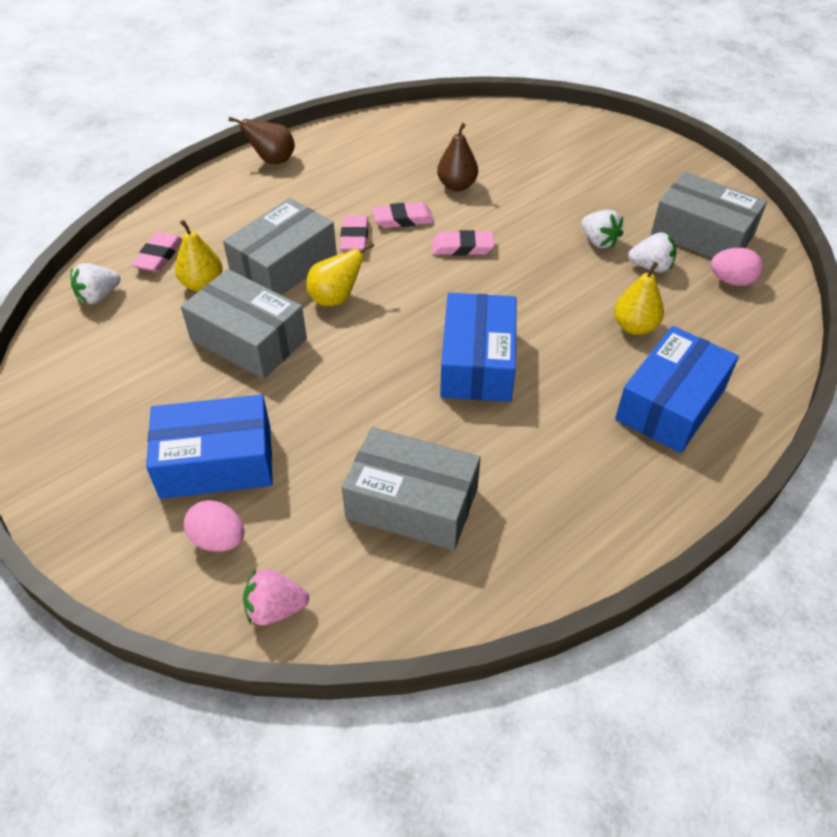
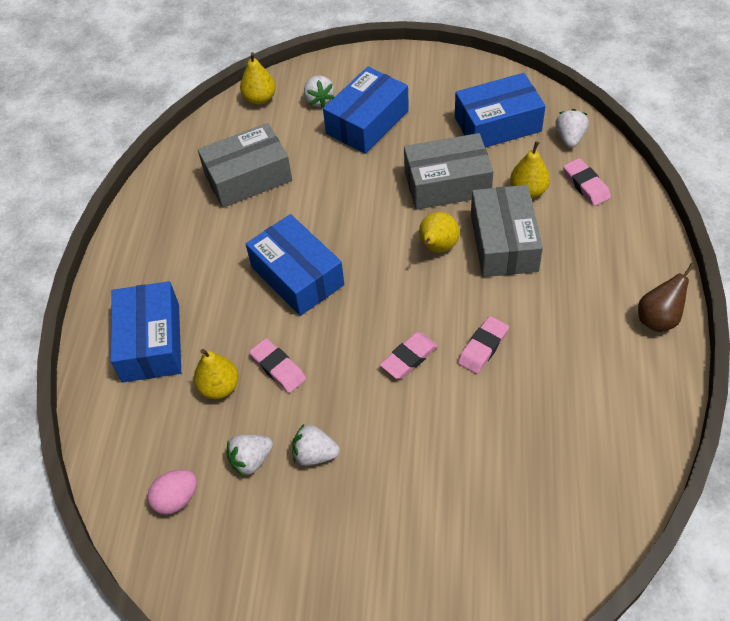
camera: 140 degrees right, 5 degrees up
pink egg [184,500,245,552] -> white strawberry [304,76,334,108]
pink strawberry [243,569,309,625] -> yellow pear [240,52,276,105]
pink eraser [340,215,368,252] -> pink eraser moved to [249,338,306,393]
brown pear [437,123,478,191] -> none
grey box [651,172,767,258] -> none
none -> blue box [455,73,545,148]

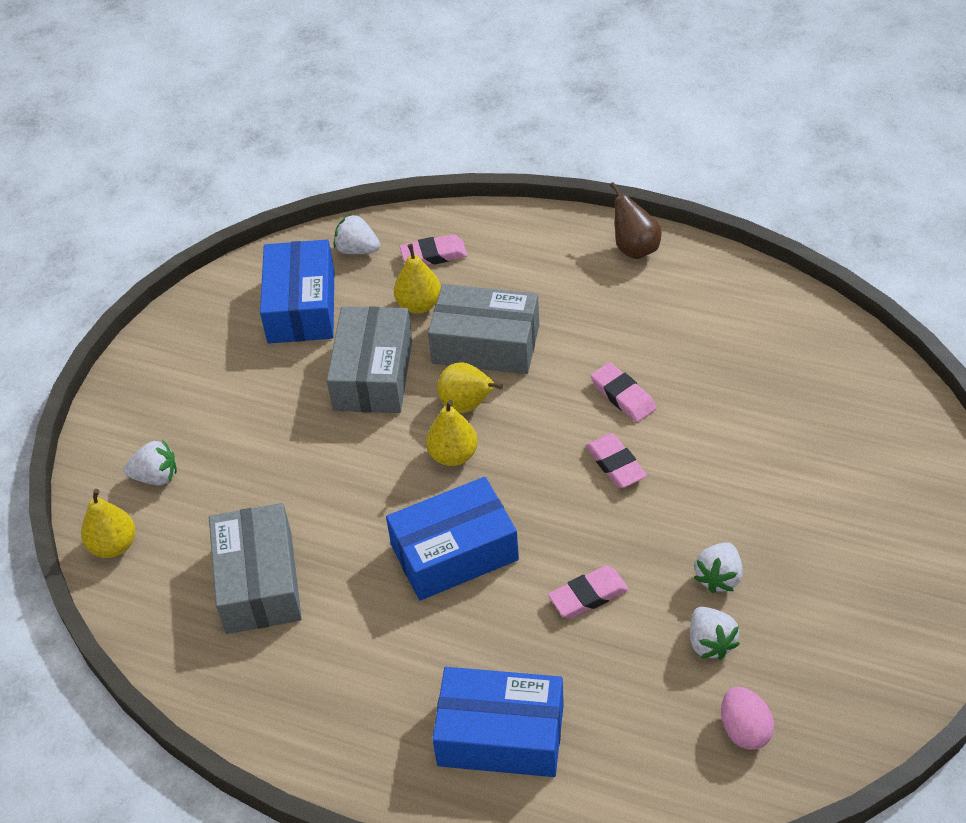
camera: 75 degrees left, 5 degrees down
yellow pear [194,349,239,399] -> yellow pear moved to [426,400,478,466]
blue box [323,67,409,154] -> none

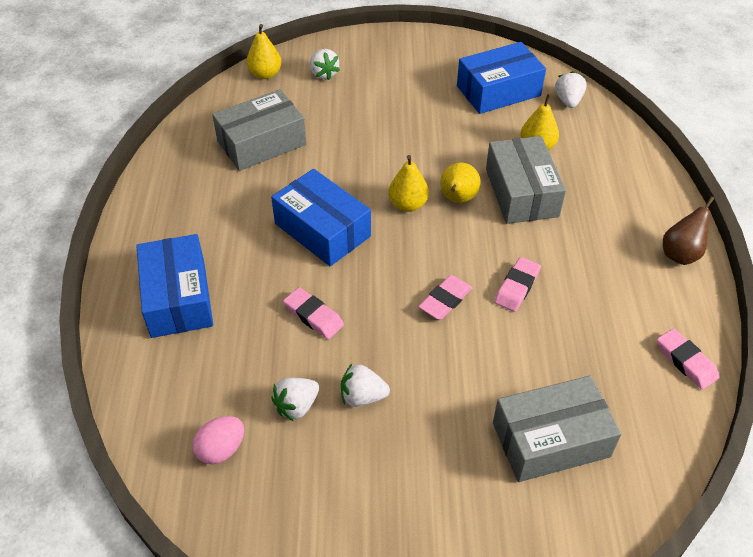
camera: 65 degrees right, 0 degrees up
grey box [327,306,412,413] -> grey box moved to [493,376,622,482]
pink eraser [399,234,468,265] -> pink eraser moved to [657,328,719,390]

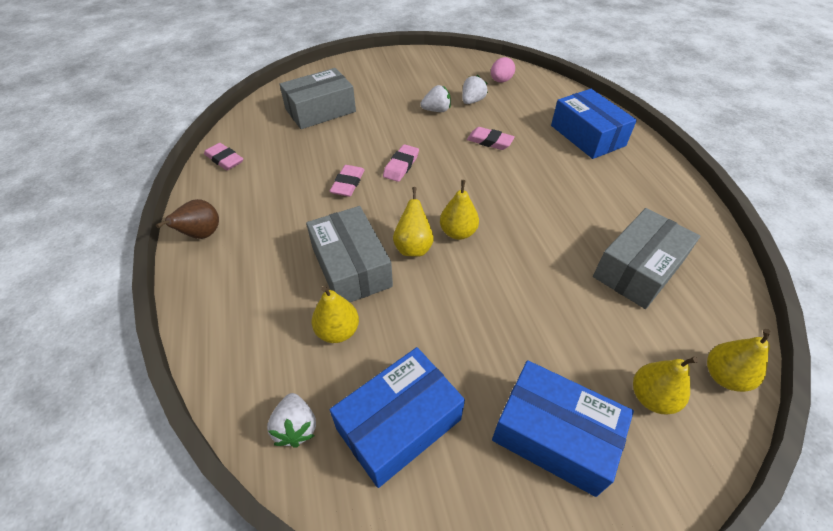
camera: 165 degrees right, 0 degrees up
blue box [271,169,371,266] -> blue box moved to [492,360,634,497]
white strawberry [310,49,340,80] -> yellow pear [633,357,698,415]

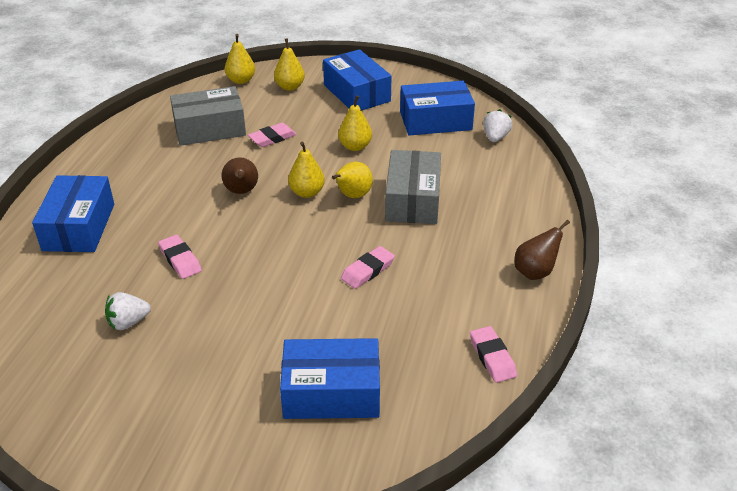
camera: 150 degrees left, 10 degrees down
grey box [279,68,356,129] -> blue box [280,338,380,419]
yellow pear [312,286,359,343] -> yellow pear moved to [338,95,372,151]
pink eraser [383,144,419,182] -> pink eraser moved to [248,123,297,147]
white strawberry [420,85,451,112] -> none
pink egg [491,57,515,83] -> none
none -> brown pear [222,157,258,194]

